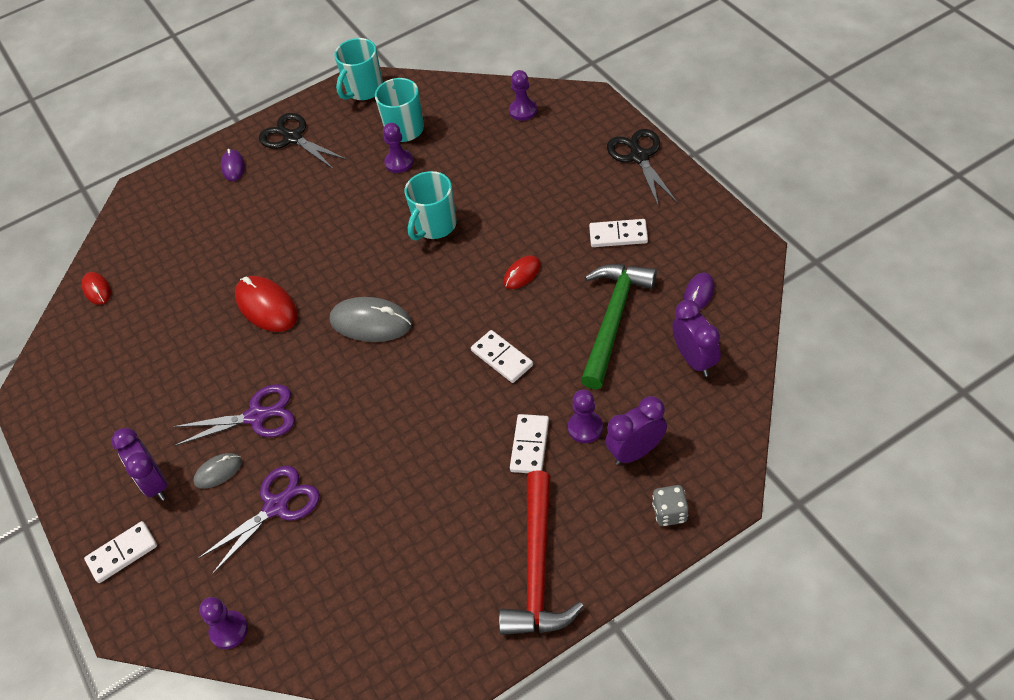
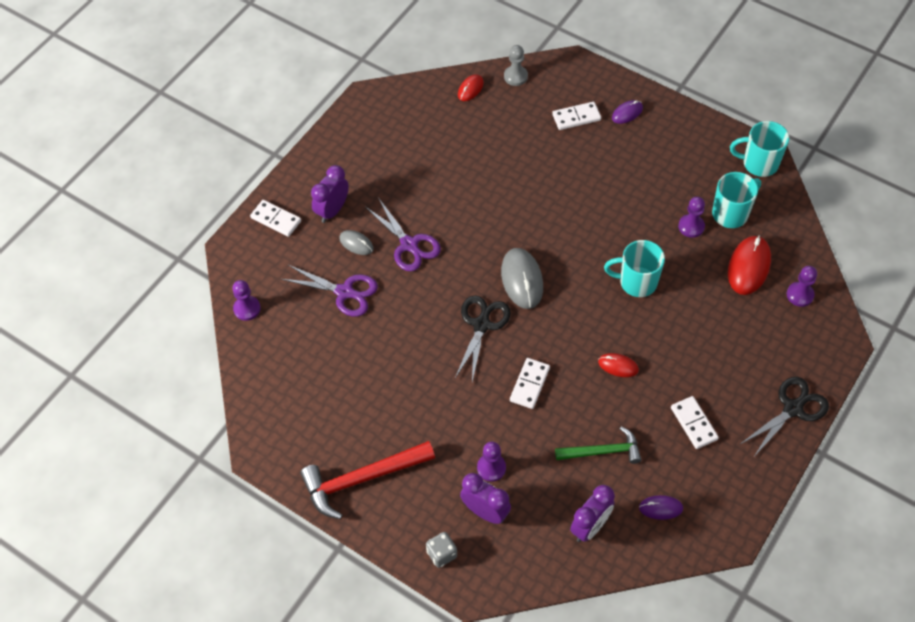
camera: 60 degrees right, 5 degrees up
red mouse [235,276,298,332] -> red mouse moved to [728,236,771,295]
black scissors [259,113,347,169] -> black scissors moved to [455,295,511,382]
white domino [510,414,549,473] -> white domino moved to [552,102,601,130]
green hammer [581,264,657,389] -> green hammer [555,427,642,464], size x0.64
none -> grey pawn [504,45,528,86]

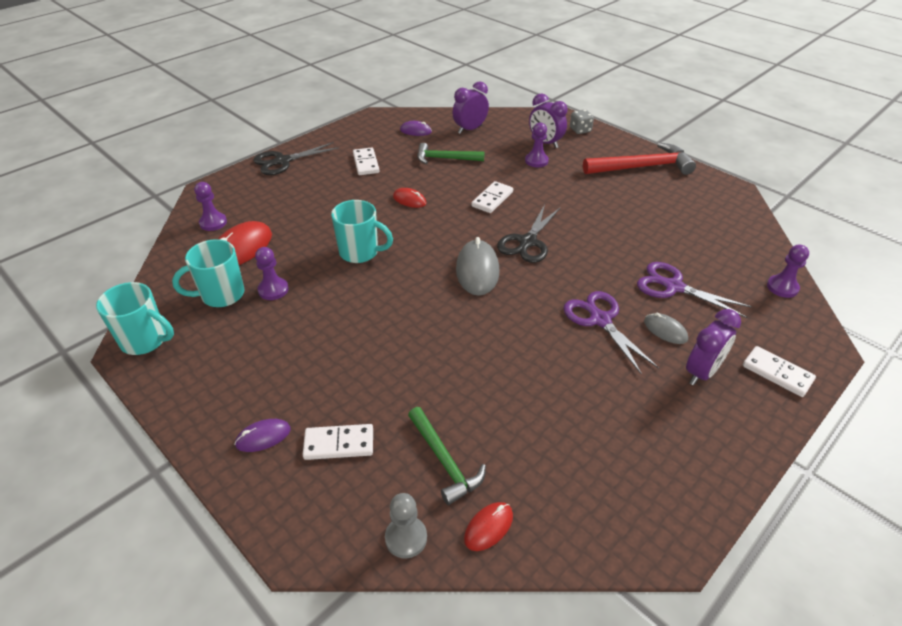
camera: 170 degrees left, 15 degrees down
none -> green hammer [408,407,486,505]

